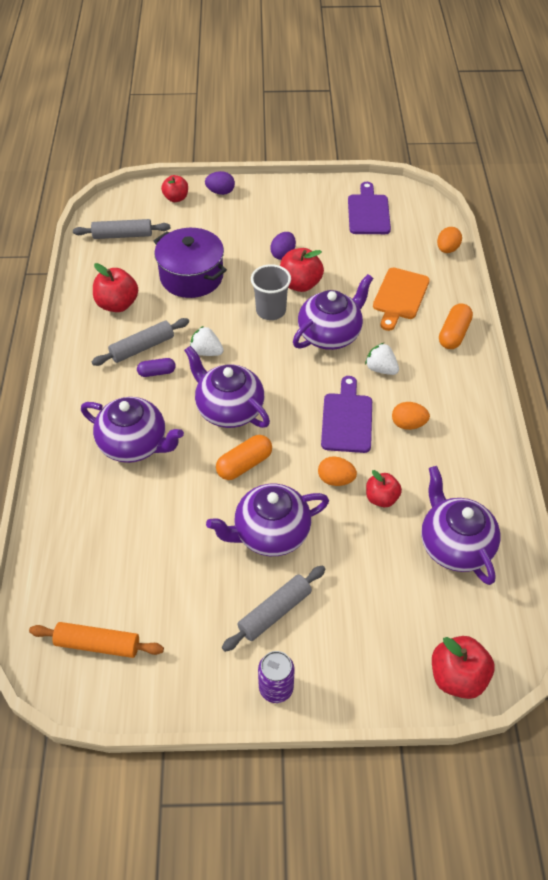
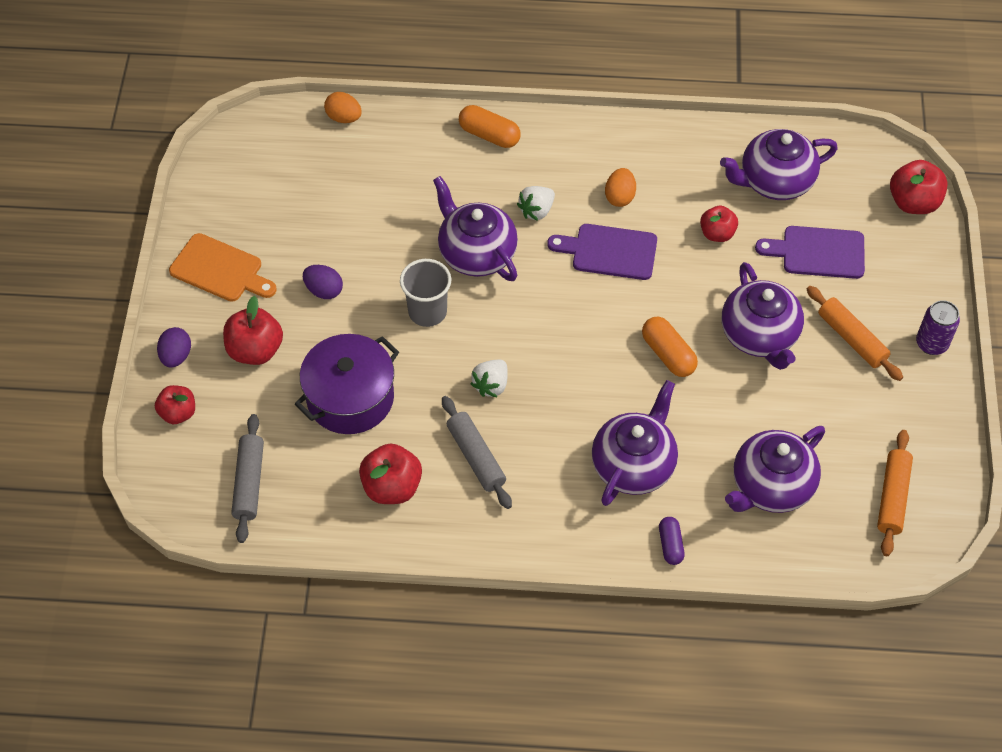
camera: 85 degrees left, 5 degrees up
purple capsule [137,358,176,377] -> purple capsule moved to [659,517,685,565]
purple teapot [184,346,270,428] -> purple teapot moved to [725,426,825,513]
grey rolling pin [222,565,325,652] -> orange rolling pin [807,286,903,381]
red apple [280,248,324,292] -> red apple moved to [223,296,283,365]
orange egg [318,456,357,486] -> none
purple cutting board [348,182,391,234] -> purple cutting board moved to [755,226,865,279]
orange cutting board [373,268,430,331] -> orange cutting board moved to [169,233,277,302]

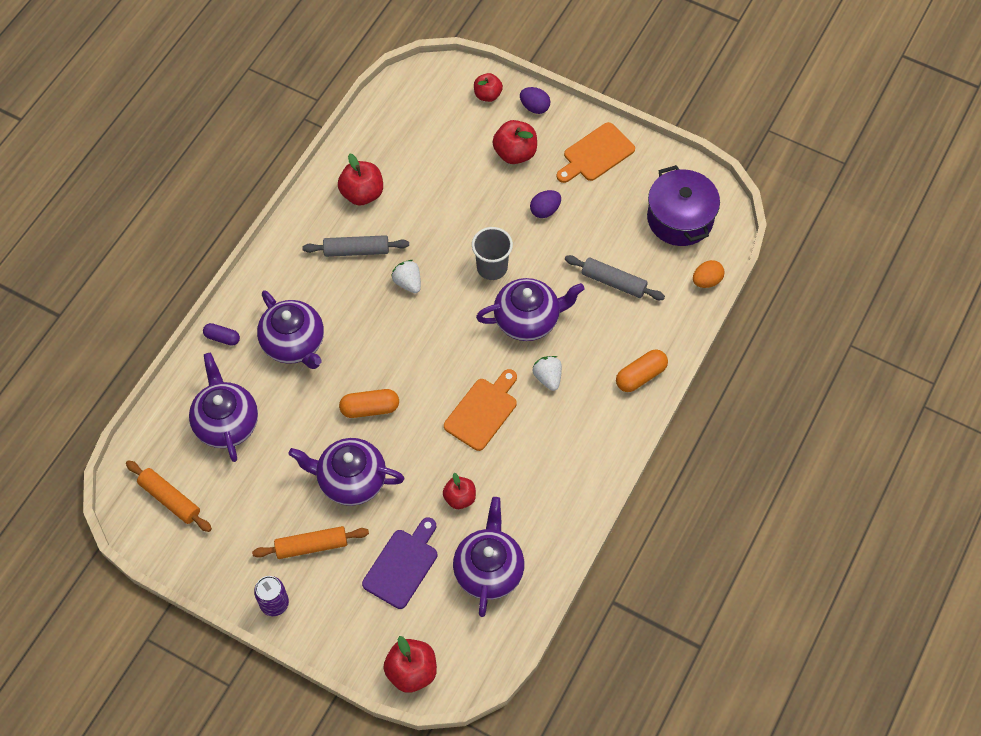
camera: 115 degrees right, 5 degrees up
grey rolling pin [231,414,264,543] -> grey rolling pin moved to [565,255,665,300]
purple pot [295,334,399,434] -> purple pot moved to [647,165,720,246]
purple cutting board [547,224,657,280] -> orange cutting board [444,369,517,451]
orange egg [605,168,636,207] -> none

